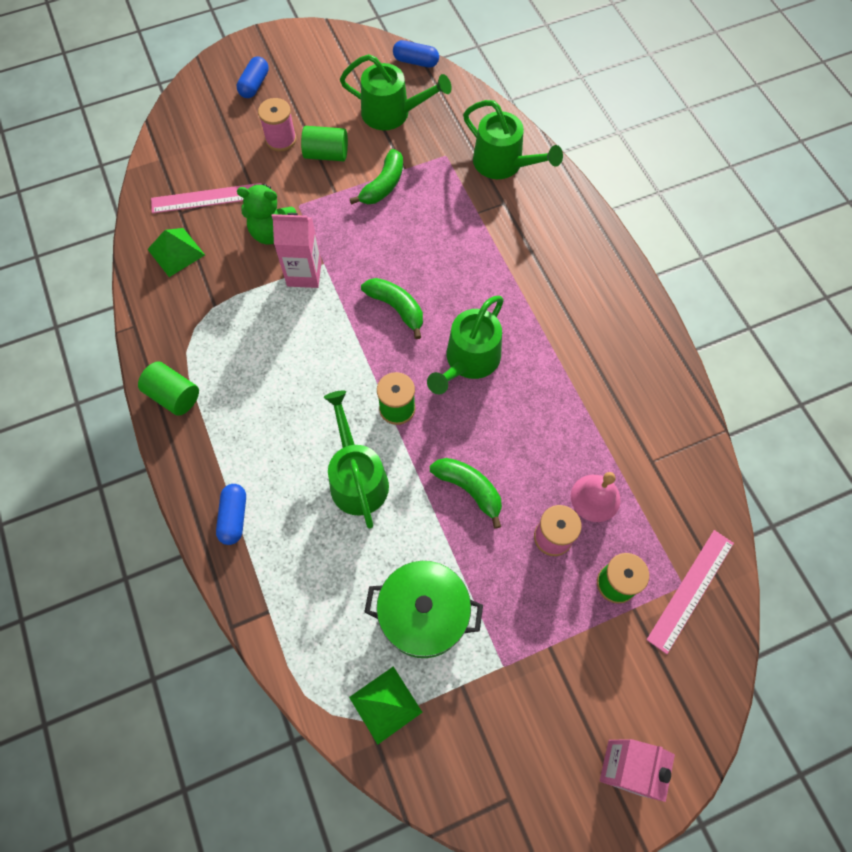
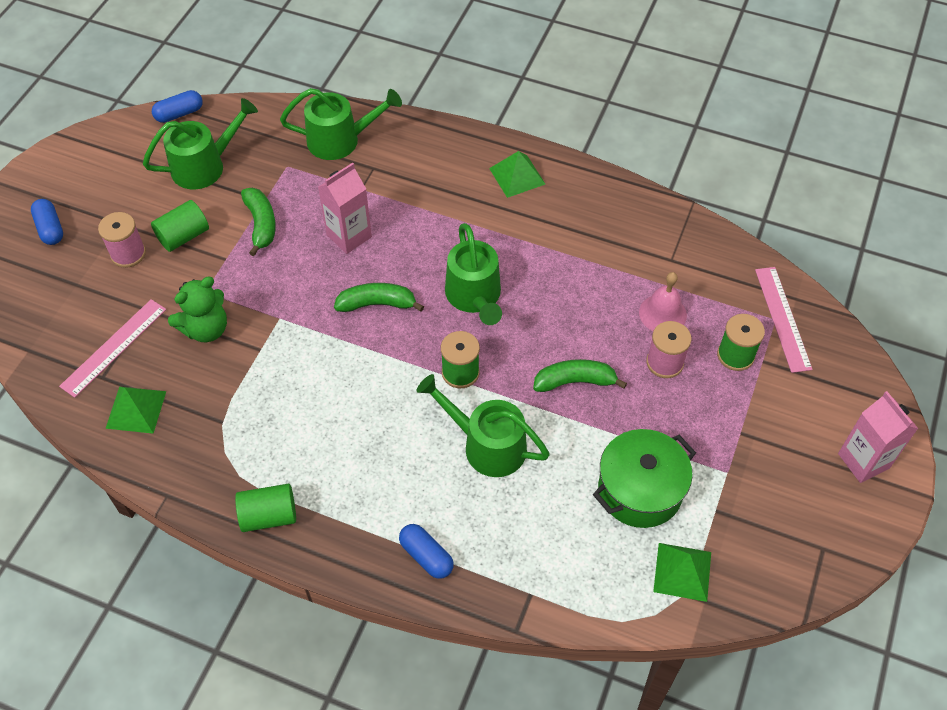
camera: 45 degrees left, 10 degrees down
pink carton [272,213,322,288] -> pink carton moved to [318,163,372,254]
none -> green pyramid [489,151,545,198]

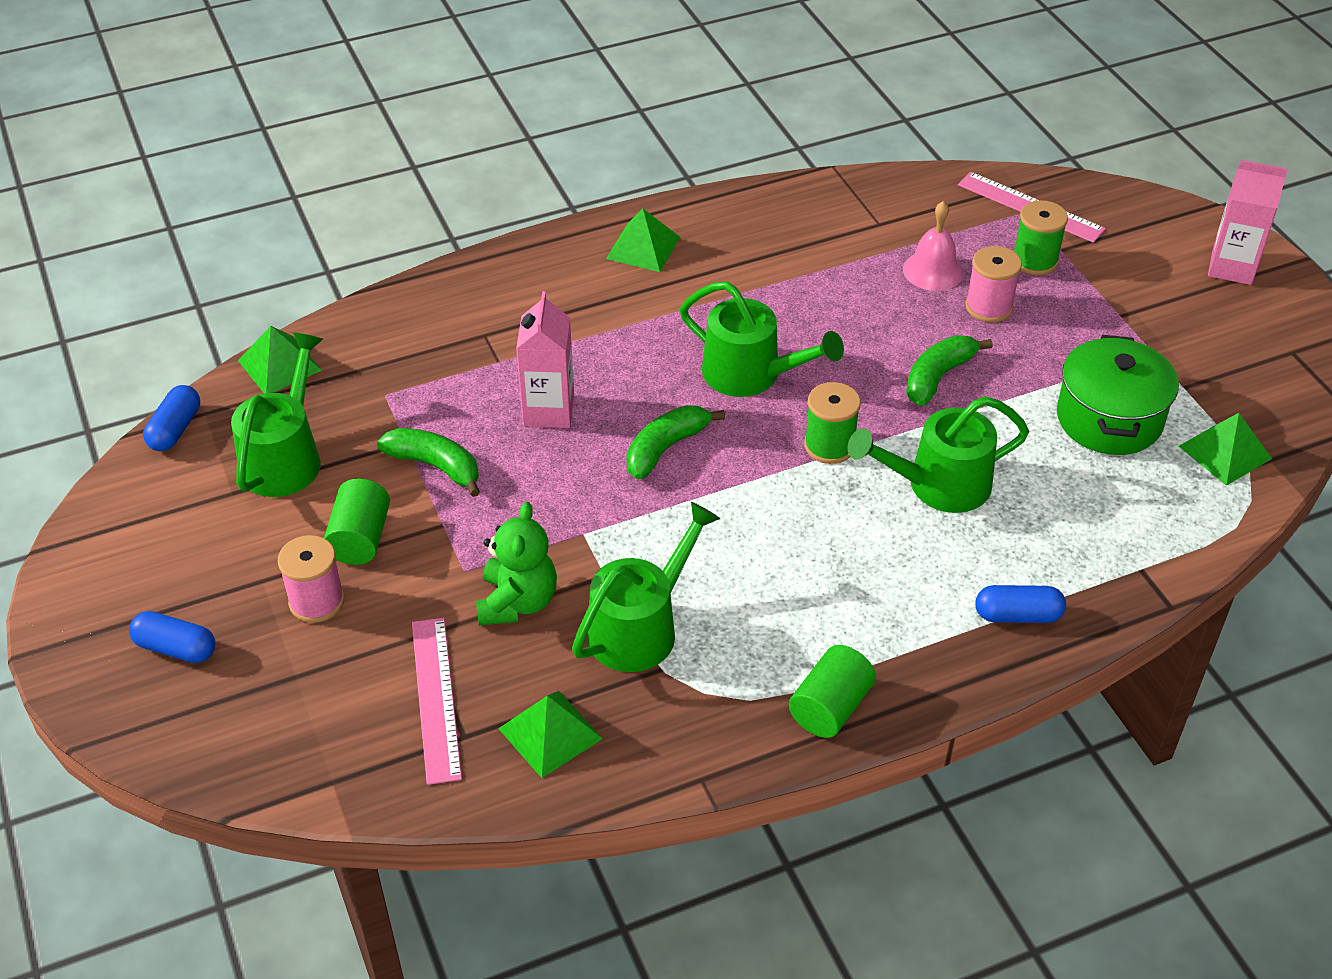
camera: 45 degrees left, 10 degrees down
green watering can [280,88,402,160] -> green watering can moved to [572,502,720,672]
none -> green pyramid [238,326,322,394]

